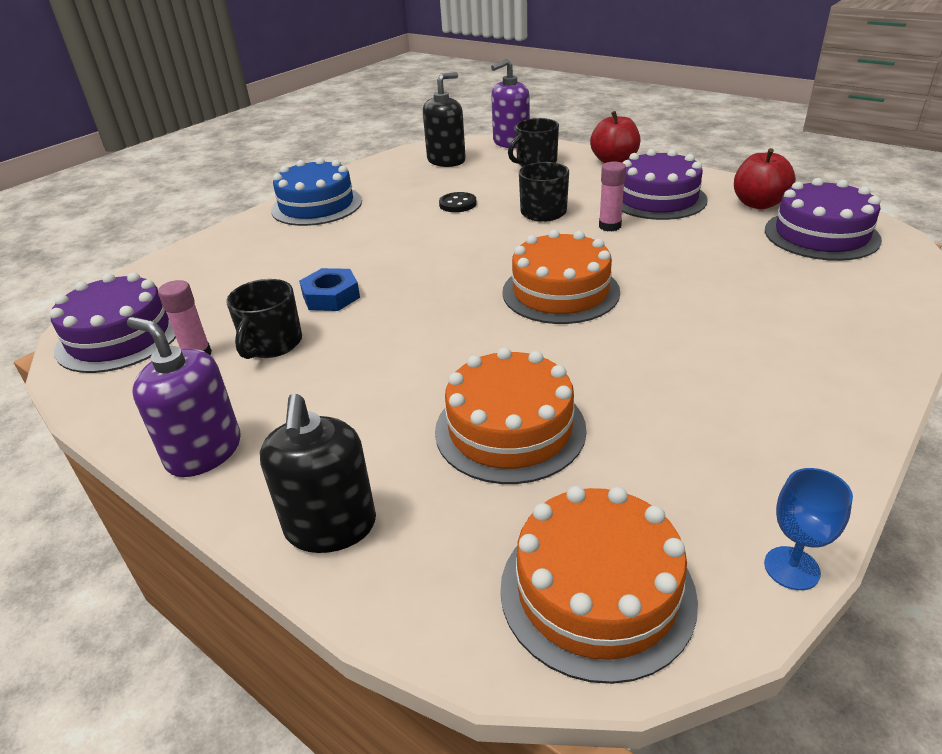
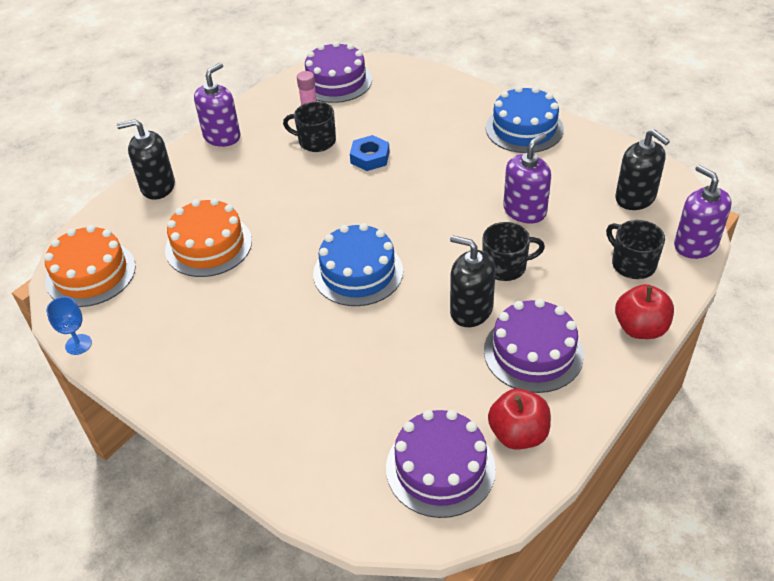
camera: 90 degrees right, 10 degrees up
black button [439,192,477,212] -> purple soap dispenser [503,133,551,223]
orange cake [502,230,620,324] -> blue cake [313,223,403,306]
pink glue stick [599,162,626,231] -> black soap dispenser [450,235,496,327]

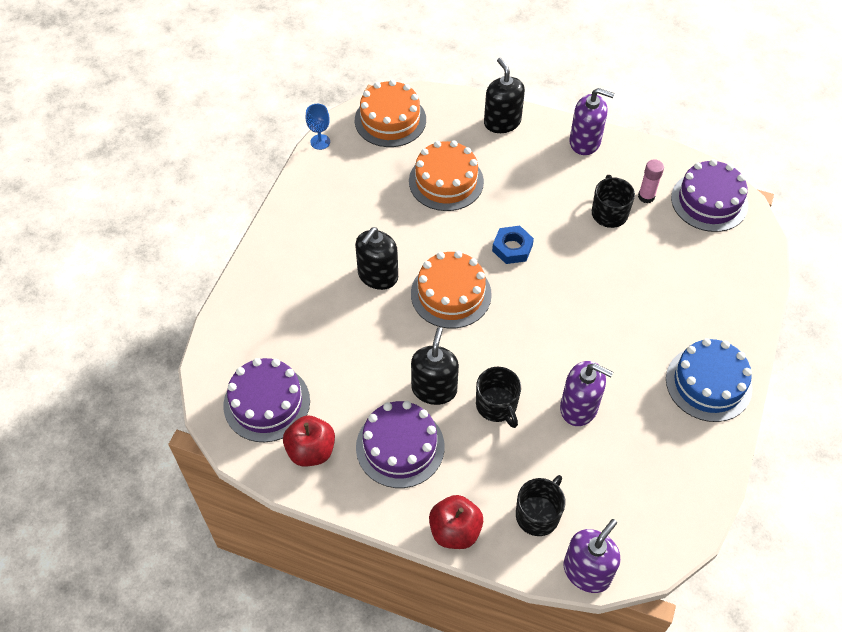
camera: 70 degrees right, 10 degrees up
blue cake [313,223,403,306] -> orange cake [411,251,492,328]
blue nut [350,135,389,171] -> blue nut moved to [492,226,534,264]
black soap dispenser [615,129,670,210] -> black soap dispenser moved to [355,227,398,290]

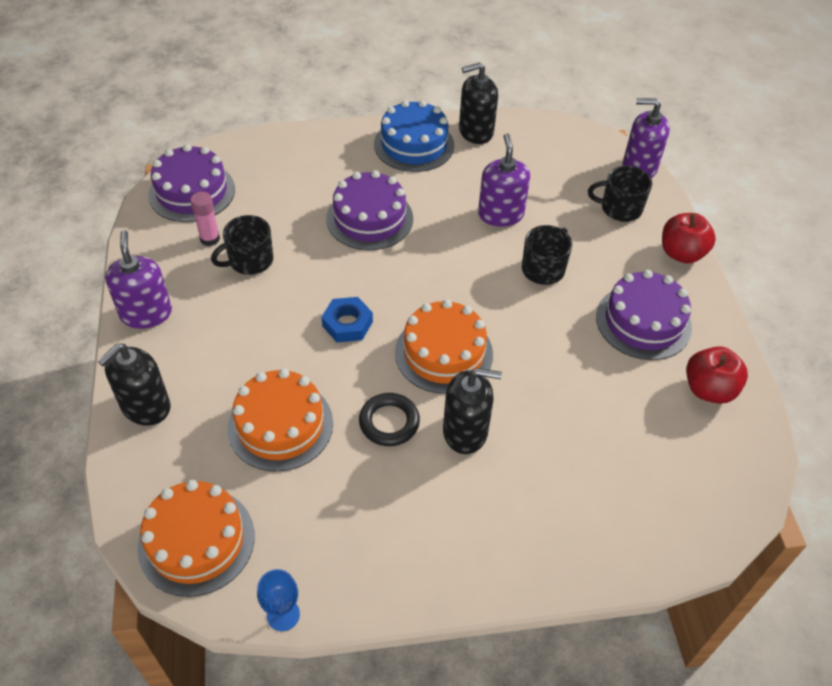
camera: 120 degrees left, 5 degrees down
purple cake [223,358,310,442] -> purple cake moved to [326,170,413,250]
black soap dispenser [411,327,459,405] -> black soap dispenser moved to [459,62,498,144]
none -> black ring [359,393,420,446]

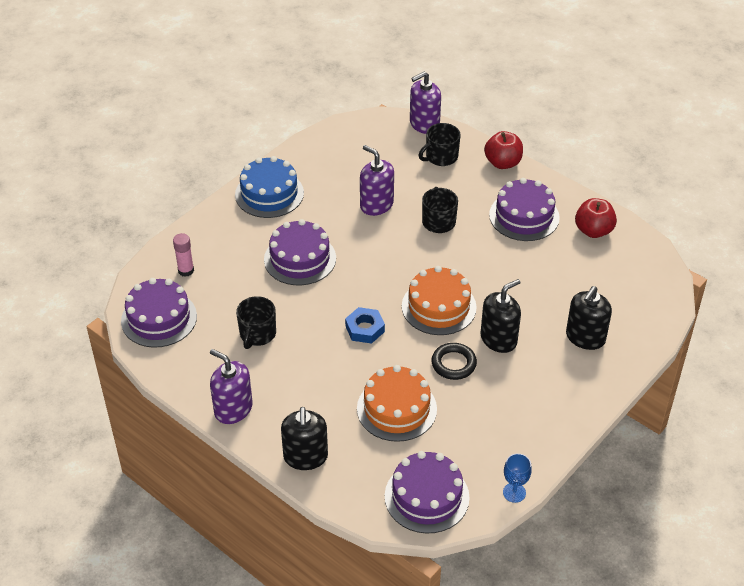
camera: 40 degrees left, 5 degrees down
orange cake [137,480,255,597] -> purple cake [385,451,470,533]
pink glue stick [190,191,220,246] -> pink glue stick moved to [173,233,194,277]
black soap dispenser [459,62,498,144] -> black soap dispenser moved to [566,286,612,350]

